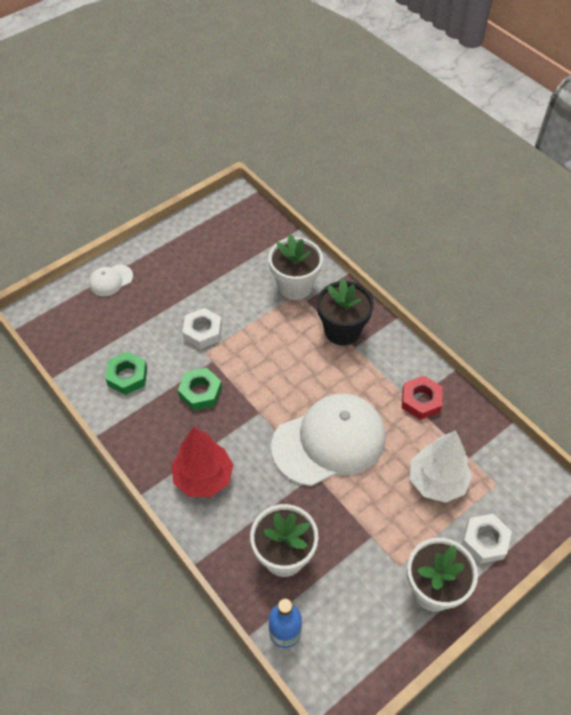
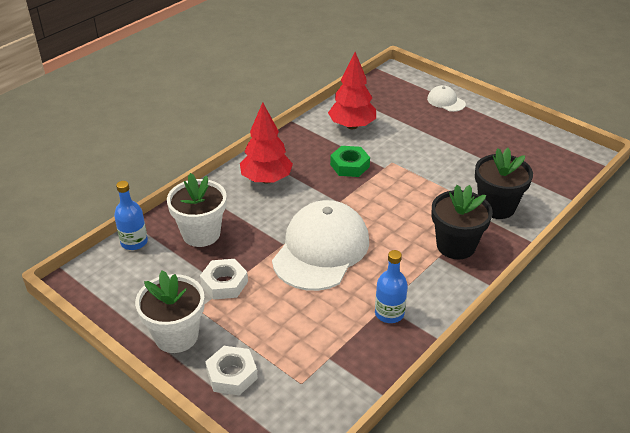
camera: 80 degrees right, 15 degrees down
green nut [105,352,147,395] -> red tree [328,52,376,129]
white nut [182,308,222,349] -> white nut moved to [200,259,248,300]
white flower pot [268,234,323,300] -> black flower pot [475,148,533,219]
white cap [271,393,386,486] -> white cap turned 120 degrees counterclockwise [272,200,369,291]
red nut [402,376,443,420] -> blue bottle [375,250,408,323]
white tree [410,430,472,503] -> none

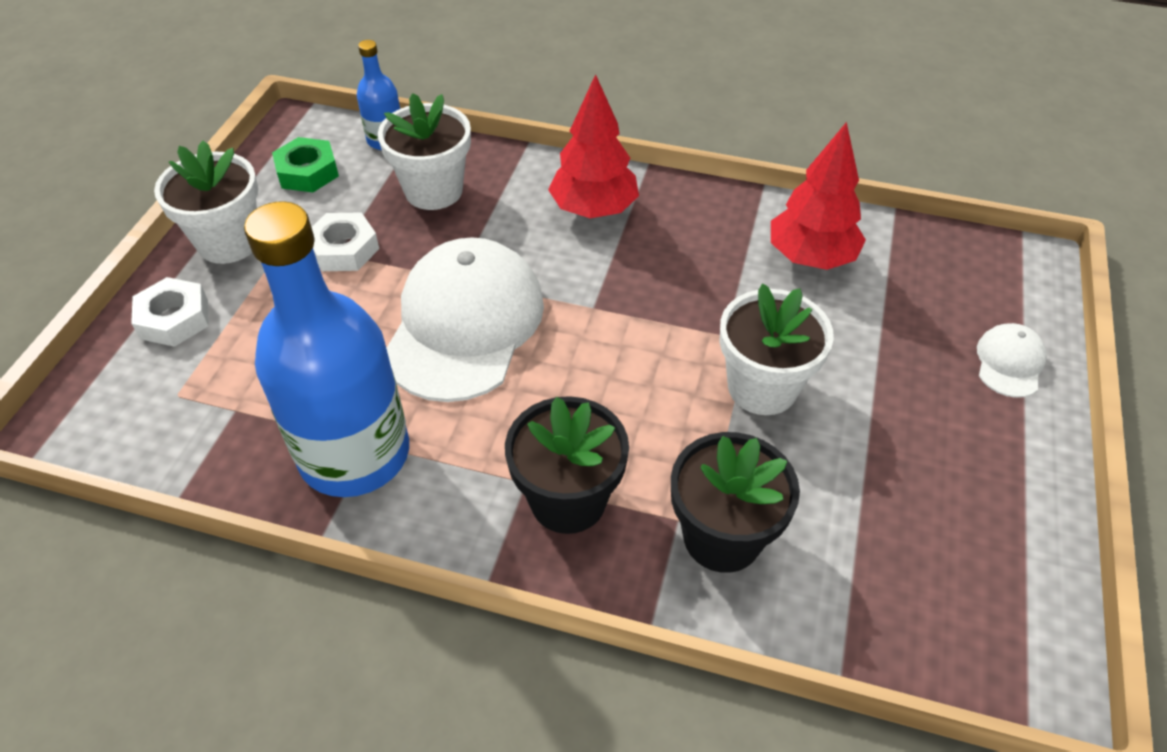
camera: 65 degrees right, 10 degrees up
white cap [272,200,369,291] -> white cap turned 75 degrees counterclockwise [386,237,544,402]
green nut [330,146,370,177] -> green nut moved to [272,137,339,192]
blue bottle [375,250,408,323] -> blue bottle [244,201,409,497], size x2.16
none -> white flower pot [719,284,834,415]

